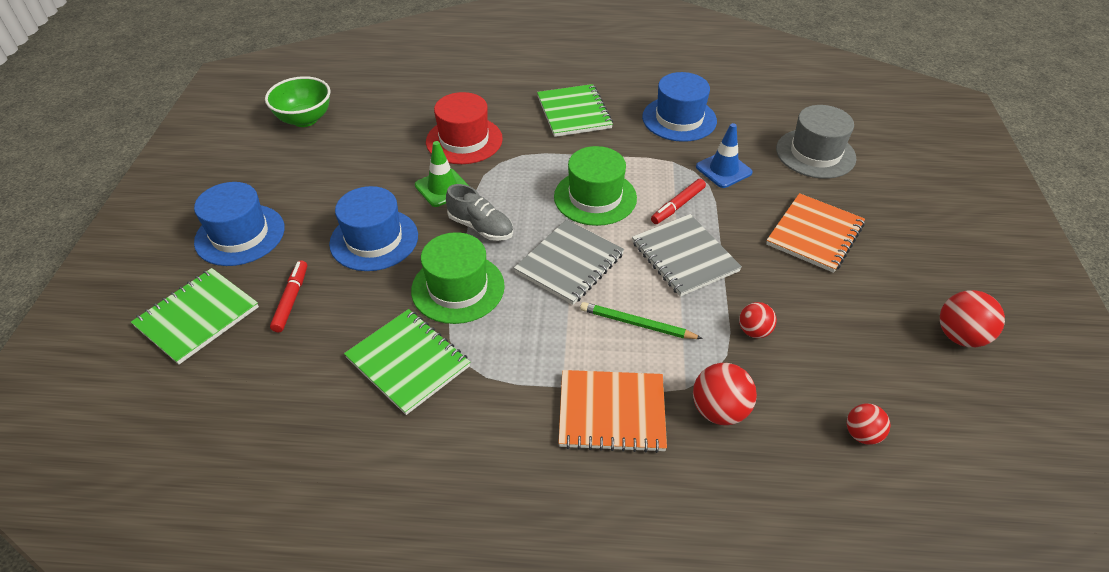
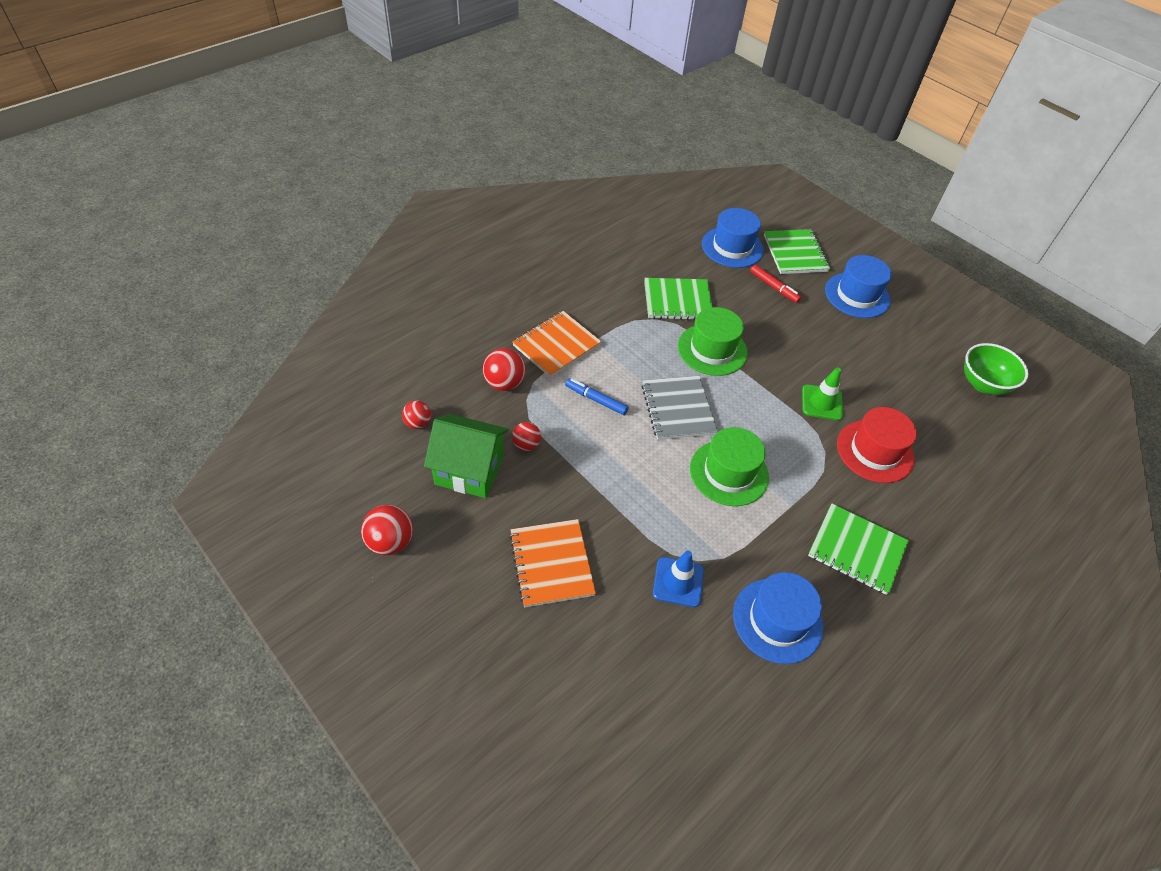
camera: 130 degrees right, 5 degrees up
blue hat [329,186,418,271] -> blue hat moved to [702,208,764,268]
grey shoe [446,184,513,241] -> none
green pencil [580,302,703,339] -> blue marker [565,378,629,415]
grey notebook [632,214,742,297] -> none
red marker [651,179,706,224] -> none
grey hat [776,105,856,179] -> none
none -> green house [424,414,509,498]

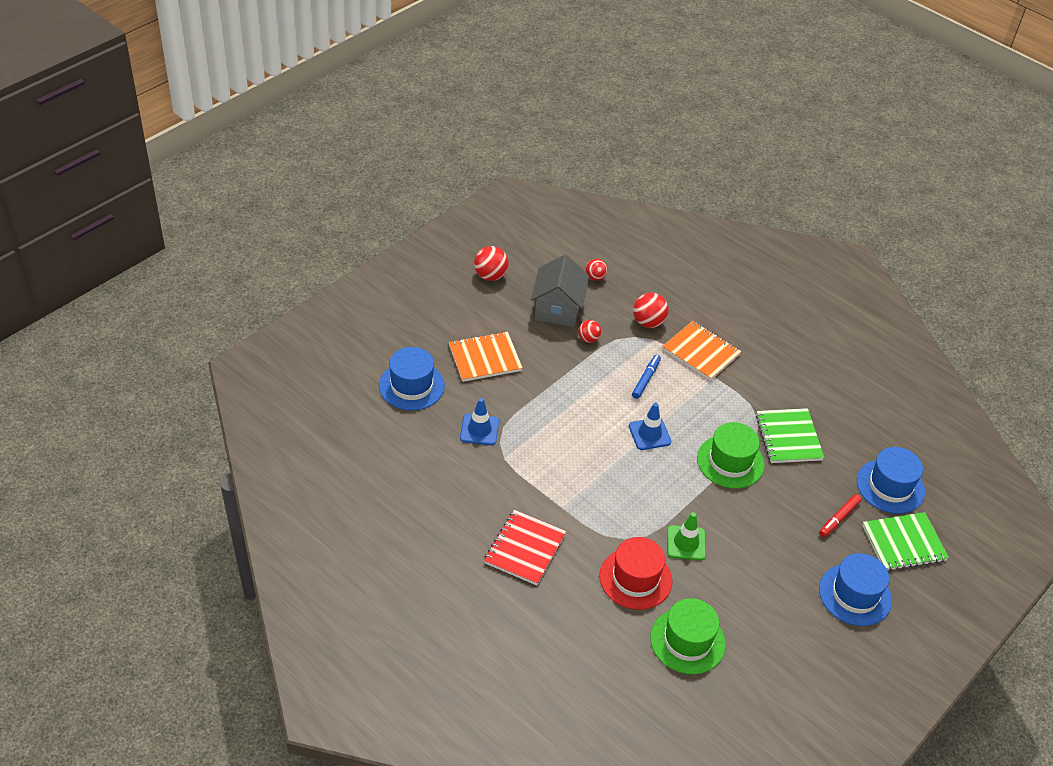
camera: 85 degrees right, 5 degrees down
green house [424,414,509,498] -> grey house [531,255,589,327]
grey notebook [641,376,718,440] -> blue traffic cone [629,403,671,450]
green hat [690,427,769,506] -> green hat moved to [650,598,726,674]
blue hat [733,572,823,664] -> blue hat moved to [379,347,445,411]
green notebook [808,503,909,595] -> red notebook [484,510,566,585]
green bowl [964,343,1028,395] -> none

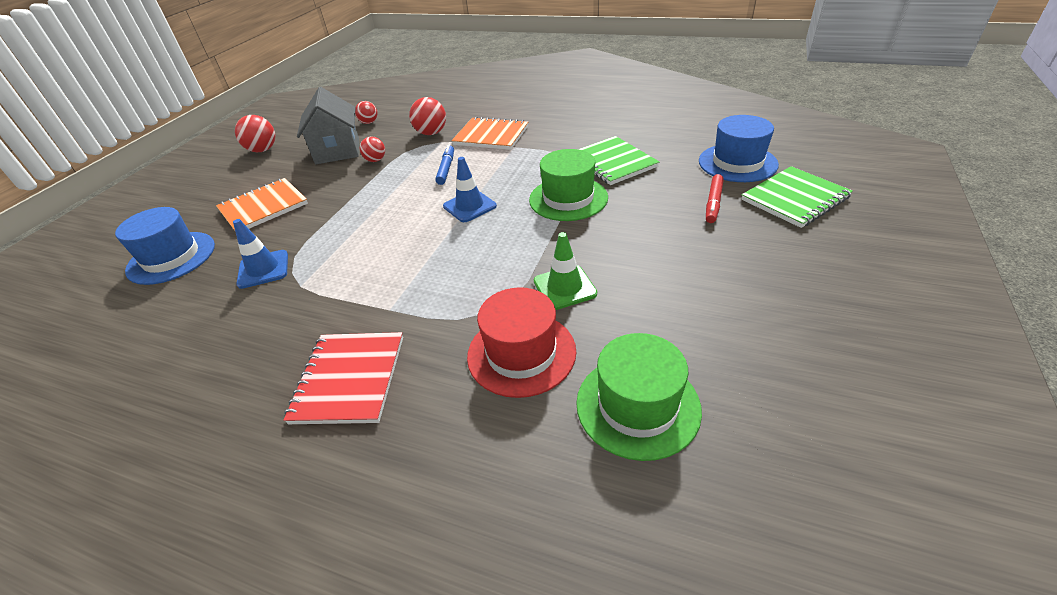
camera: 15 degrees left, 5 degrees down
blue hat [819,553,892,626] -> none

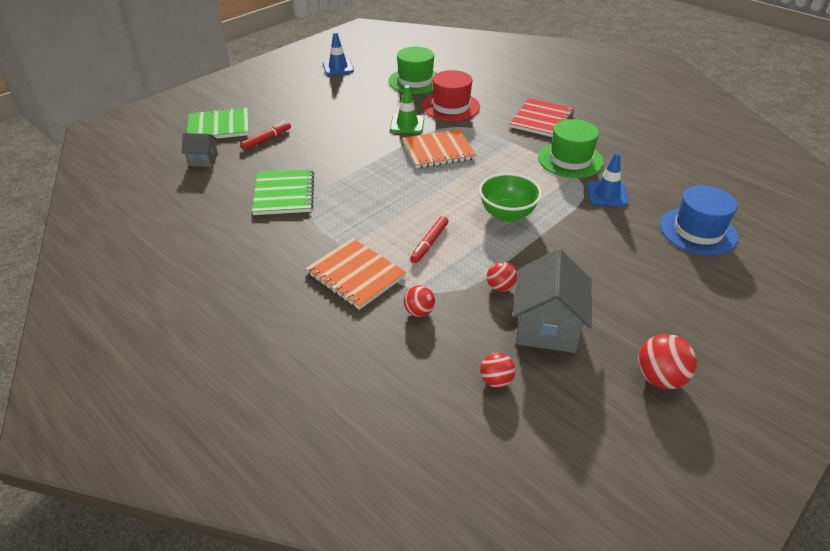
camera: 160 degrees left, 0 degrees up
orange notebook [216,178,308,231] -> orange notebook moved to [402,129,476,168]
red ball [409,97,446,135] -> red ball [404,285,435,317], size x0.64
blue marker [435,145,454,185] -> red marker [410,216,448,263]
blue traffic cone [443,157,497,222] -> blue traffic cone moved to [323,32,354,75]
green hat [529,149,608,221] -> green hat moved to [538,119,604,178]
blue hat [699,115,779,182] -> grey house [182,133,218,167]
none -> green bowl [479,173,542,222]

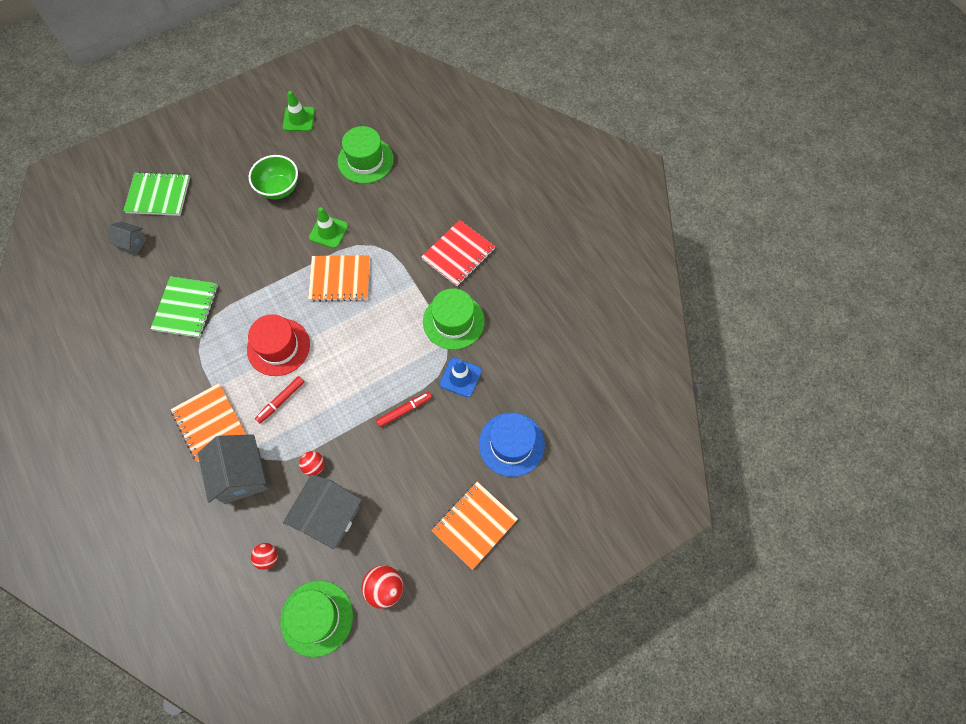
camera: 15 degrees right, 25 degrees up
red marker [240,121,291,150] -> red marker moved to [376,391,432,427]
blue traffic cone [323,32,354,75] -> green traffic cone [283,91,315,131]
red ball [404,285,435,317] -> grey house [198,434,268,504]
red hat [423,70,480,121] -> red hat moved to [247,314,310,376]
green bowl [479,173,542,222] -> green bowl moved to [249,155,298,199]
none -> green hat [280,580,353,657]
none -> orange notebook [431,482,518,570]

